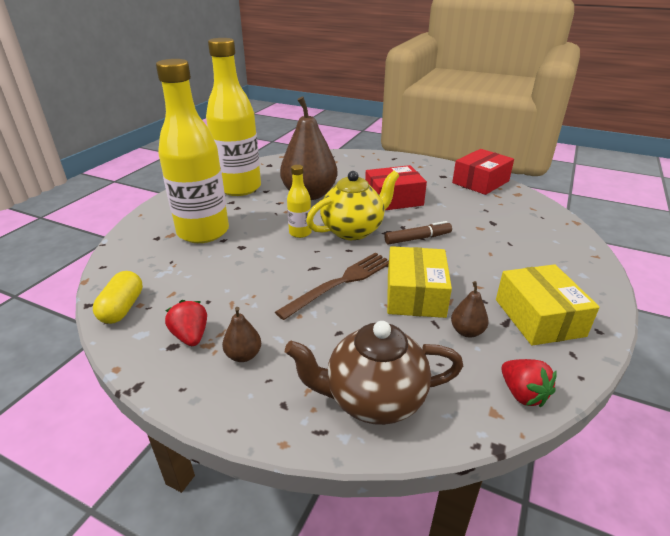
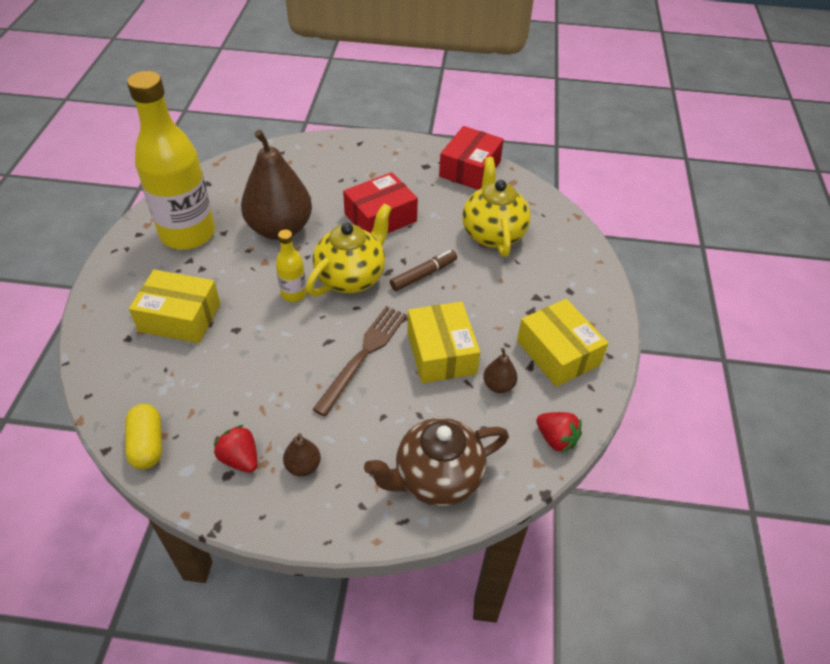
camera: 20 degrees left, 15 degrees up
yellow bottle [156,59,229,243] -> yellow box [129,270,220,343]
none -> yellow teapot [462,157,531,257]

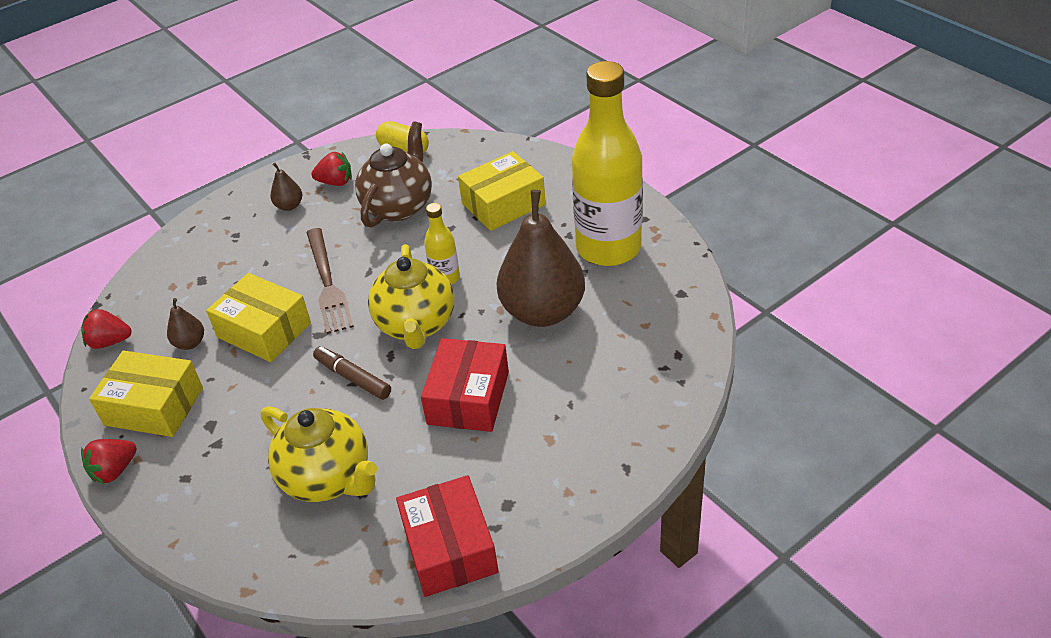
camera: 140 degrees right, 5 degrees down
brown teapot [364,418,509,506] -> brown teapot moved to [355,121,432,228]
brown marker [390,250,457,291] -> brown marker turned 120 degrees clockwise [313,346,391,400]
none -> red strawberry [81,439,137,484]

